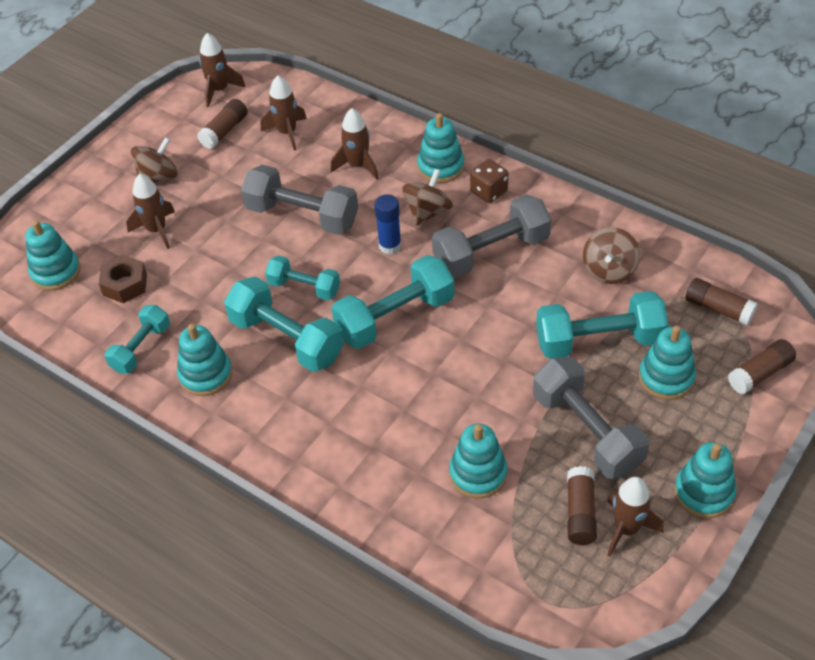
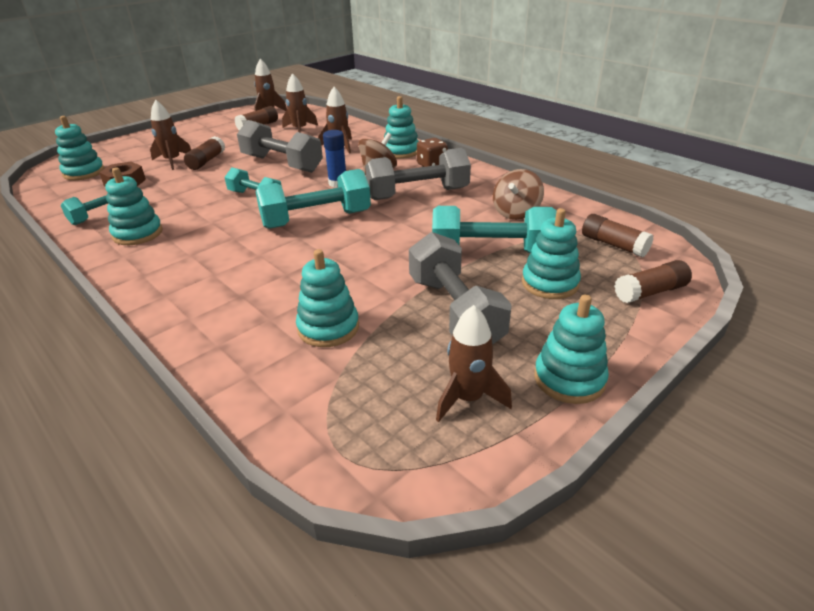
camera: 10 degrees right, 15 degrees down
brown spinning top [131,137,178,183] -> none
turquoise dumbbell [224,276,343,372] -> none
brown glue stick [567,466,597,545] -> brown glue stick moved to [184,136,225,170]

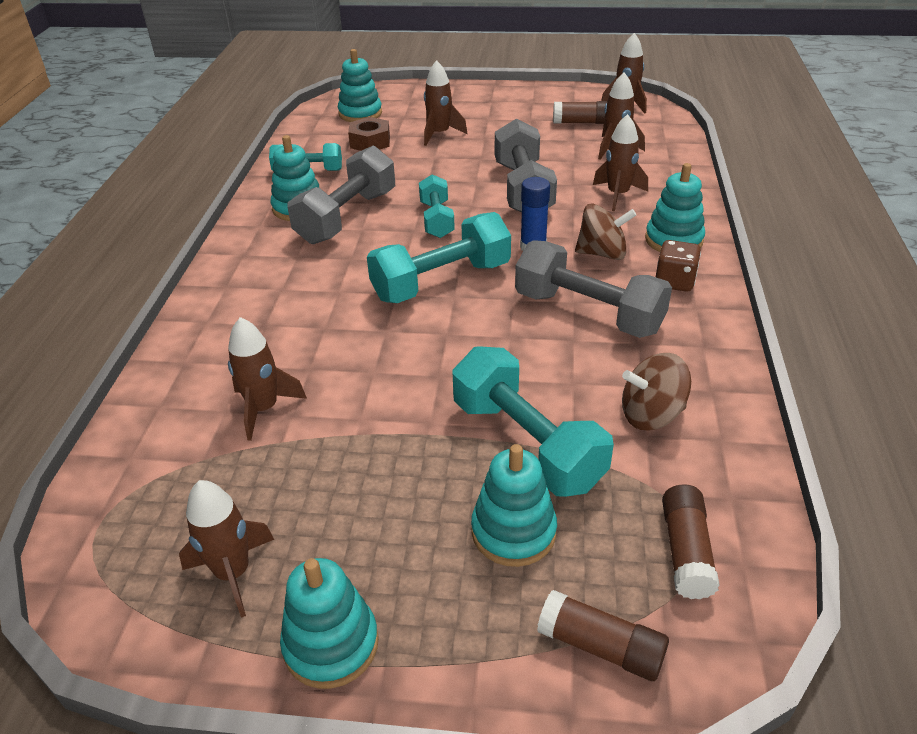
camera: 50 degrees right, 5 degrees up
brown glue stick [184,136,225,170] -> none
turquoise dumbbell [256,169,371,229] -> turquoise dumbbell turned 60 degrees counterclockwise [367,212,511,303]
turquoise stacking toy [296,249,359,347] -> brown rocket [228,317,307,441]
grey dumbbell [409,232,512,345] -> grey dumbbell moved to [288,146,395,244]

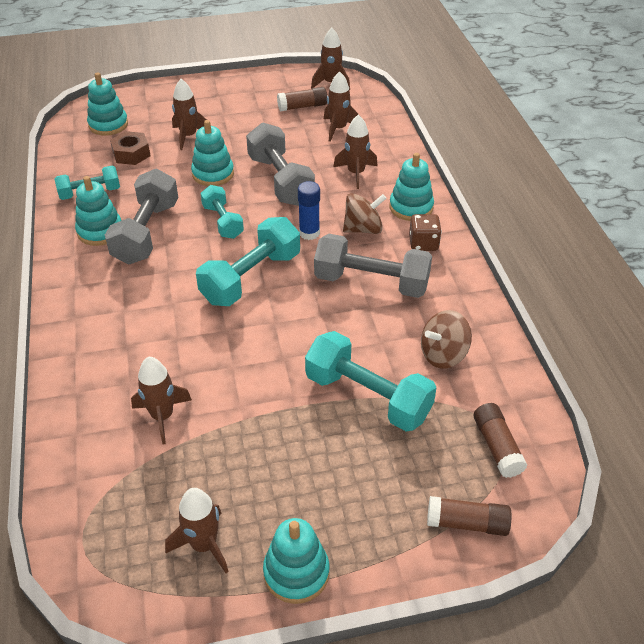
camera: 20 degrees left, 5 degrees up
turquoise stacking toy [471,444,557,567] -> turquoise stacking toy moved to [191,120,234,186]

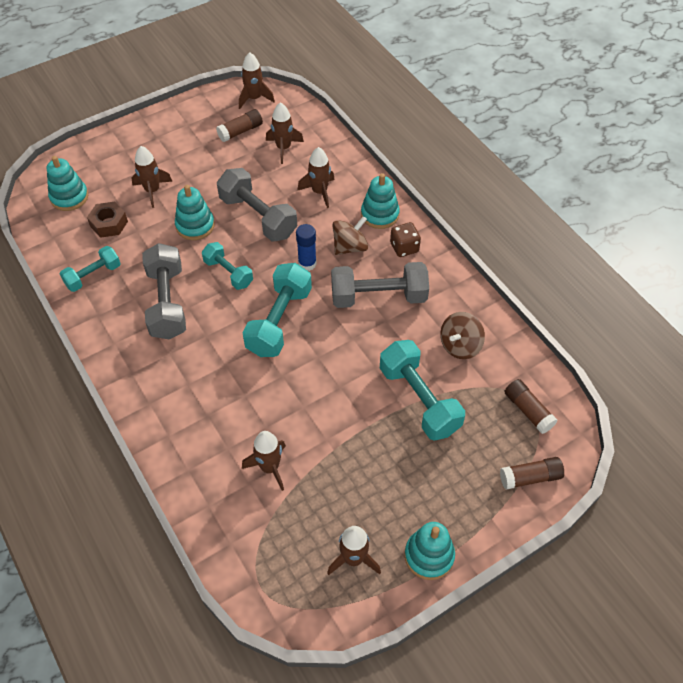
camera: 20 degrees left, 10 degrees up
turquoise stacking toy [75,176,122,246] -> none
turquoise dumbbell [305,331,437,432] -> turquoise dumbbell turned 45 degrees clockwise [380,340,465,441]

